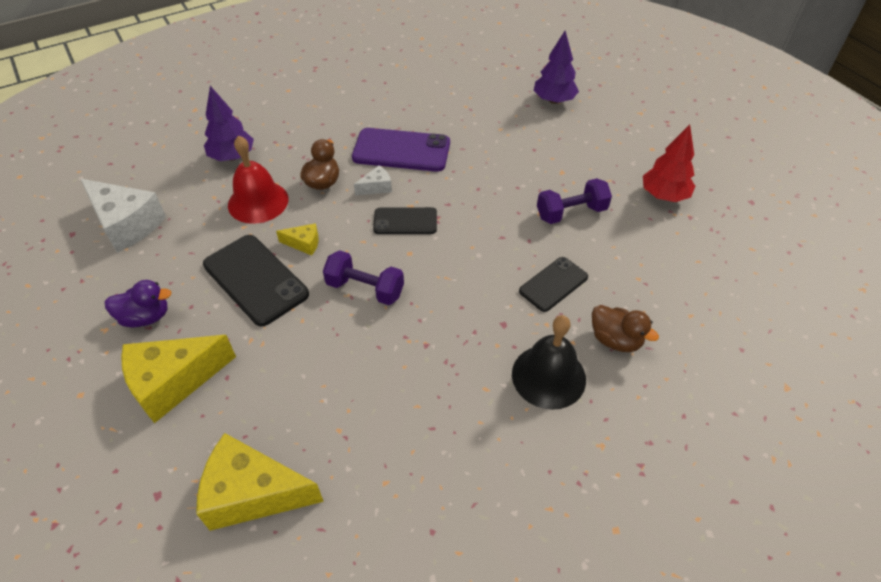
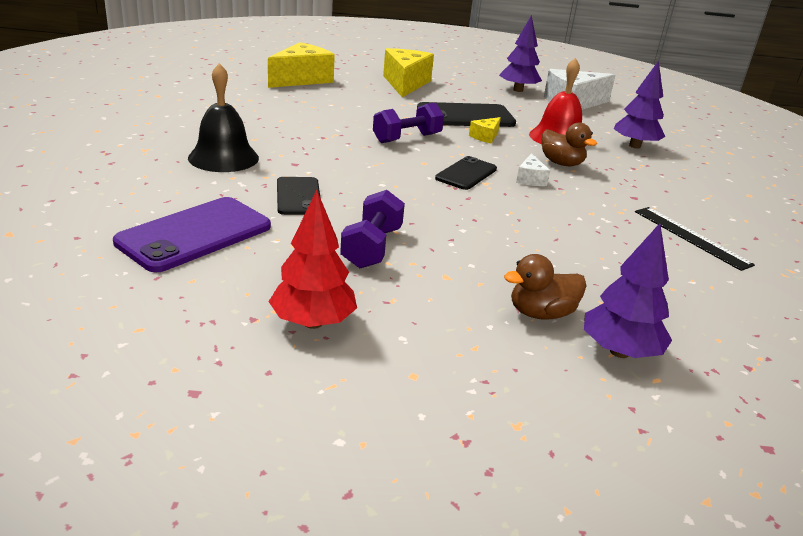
camera: 120 degrees right, 20 degrees down
purple duck [104,280,172,327] -> none
purple phone [352,128,450,172] -> purple phone moved to [113,197,271,272]
brown duck [592,305,659,352] -> brown duck moved to [504,254,587,320]
none -> purple tree [499,15,542,92]
none -> black ruler [635,207,755,271]

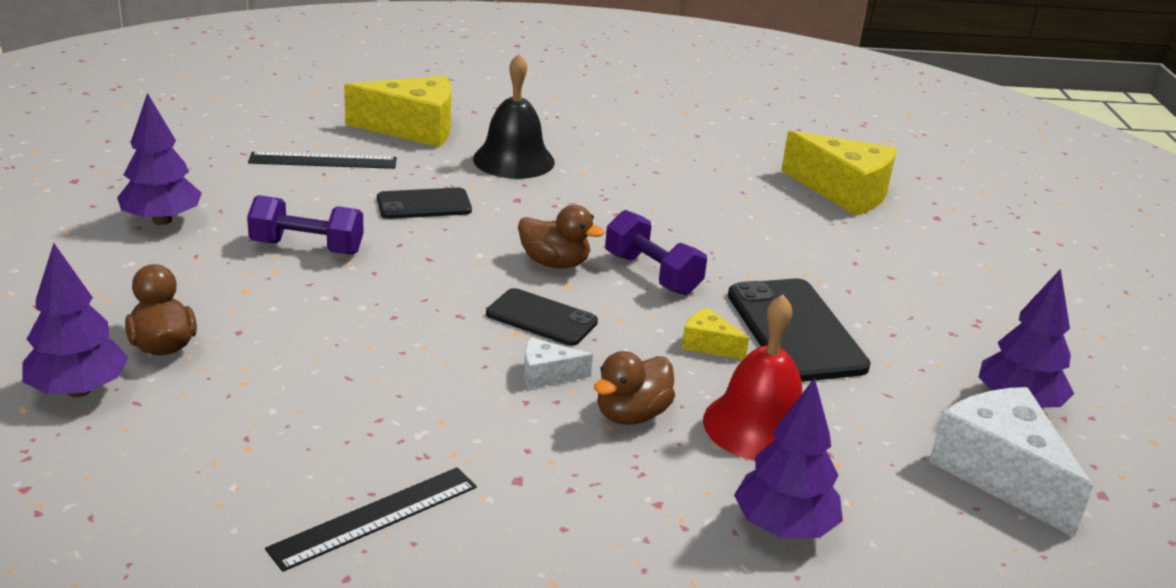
camera: 85 degrees right, 0 degrees up
purple phone [113,197,271,272] -> black ruler [248,152,397,169]
red tree [269,190,357,329] -> purple tree [117,93,202,225]
yellow cheese [383,48,434,97] -> yellow cheese moved to [344,76,451,147]
none -> brown duck [518,205,604,269]

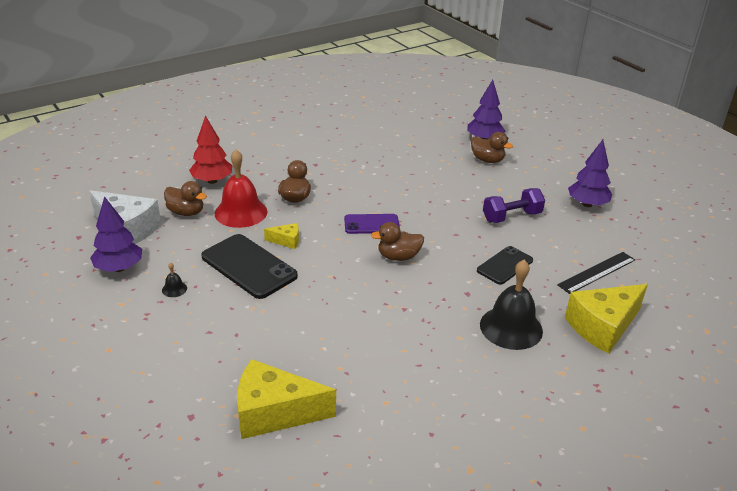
camera: 150 degrees right, 5 degrees up
black ruler [265,467,477,572] -> none
black phone [486,288,598,346] -> purple phone [344,214,400,234]
white cheese [524,338,593,389] -> none
purple dumbbell [605,210,707,295] -> none
purple tree [734,378,843,538] -> red tree [189,115,232,184]
none -> black bell [162,262,187,297]
none -> brown duck [164,181,207,216]

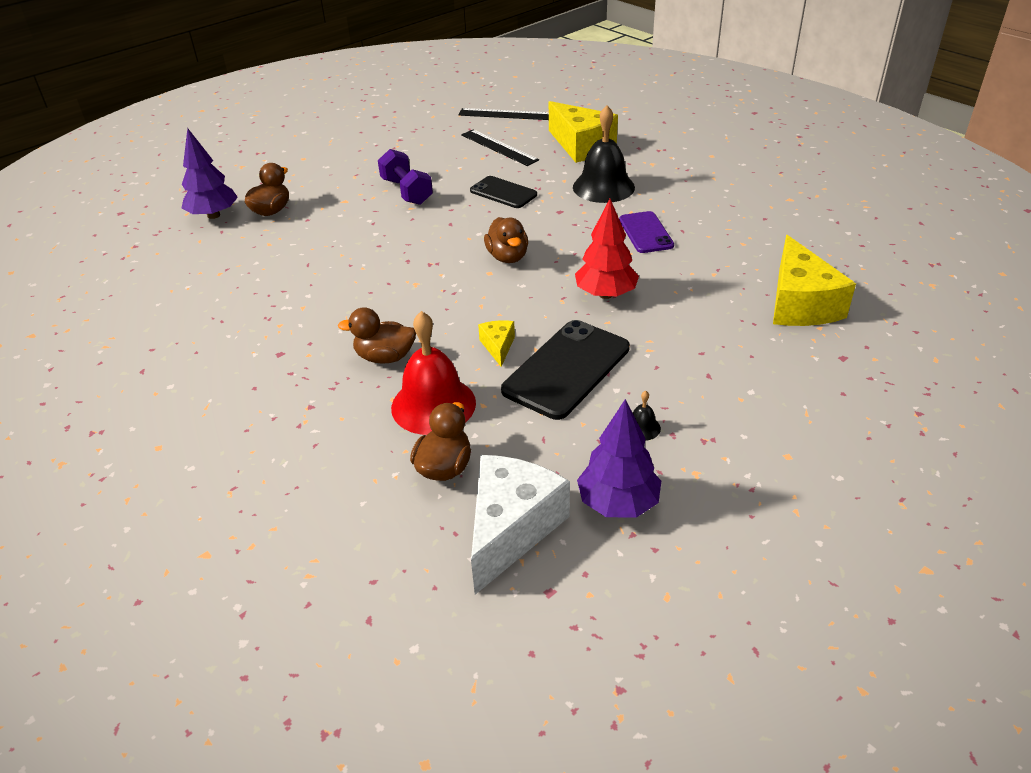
camera: 95 degrees left, 5 degrees up
red tree [189,115,232,184] -> red tree moved to [575,199,639,299]
purple phone [344,214,400,234] -> purple phone moved to [619,211,674,253]
purple tree [568,140,612,207] -> none
none -> black ruler [458,108,549,120]

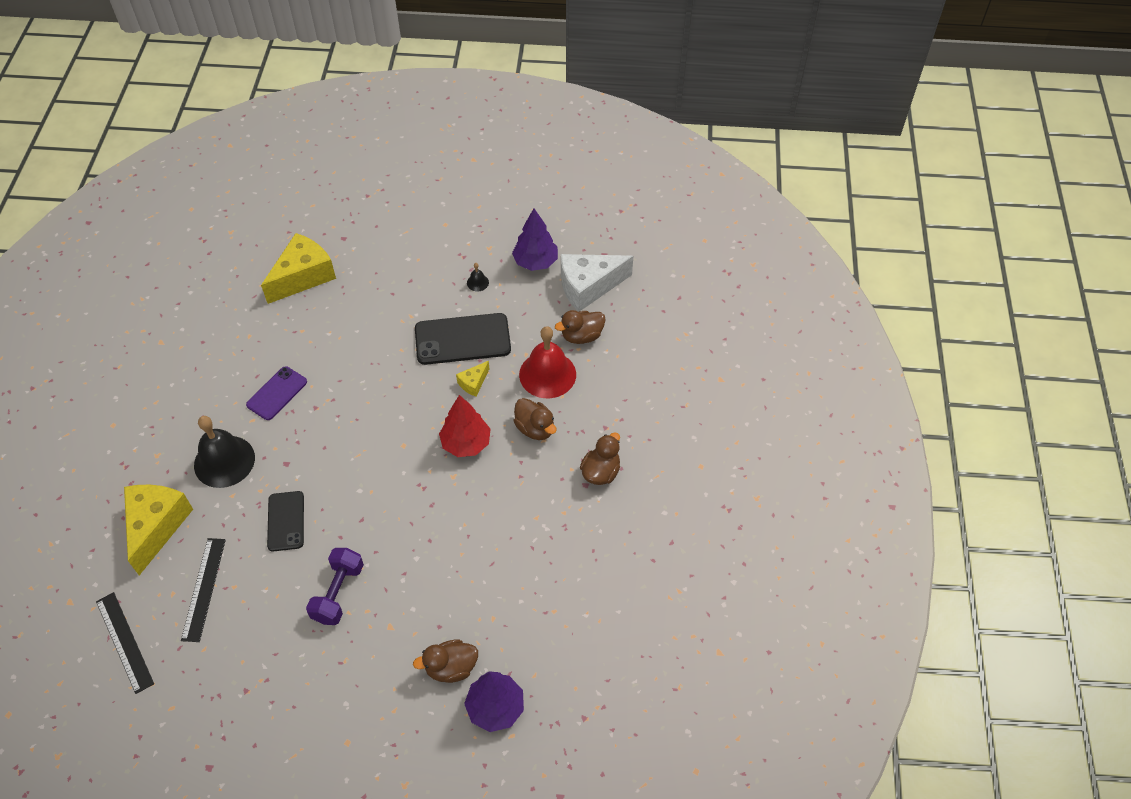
camera: 135 degrees left, 15 degrees up
brown duck [484,217,528,263] -> brown duck moved to [580,432,620,485]
red tree [575,199,639,299] -> red tree moved to [439,395,491,457]

